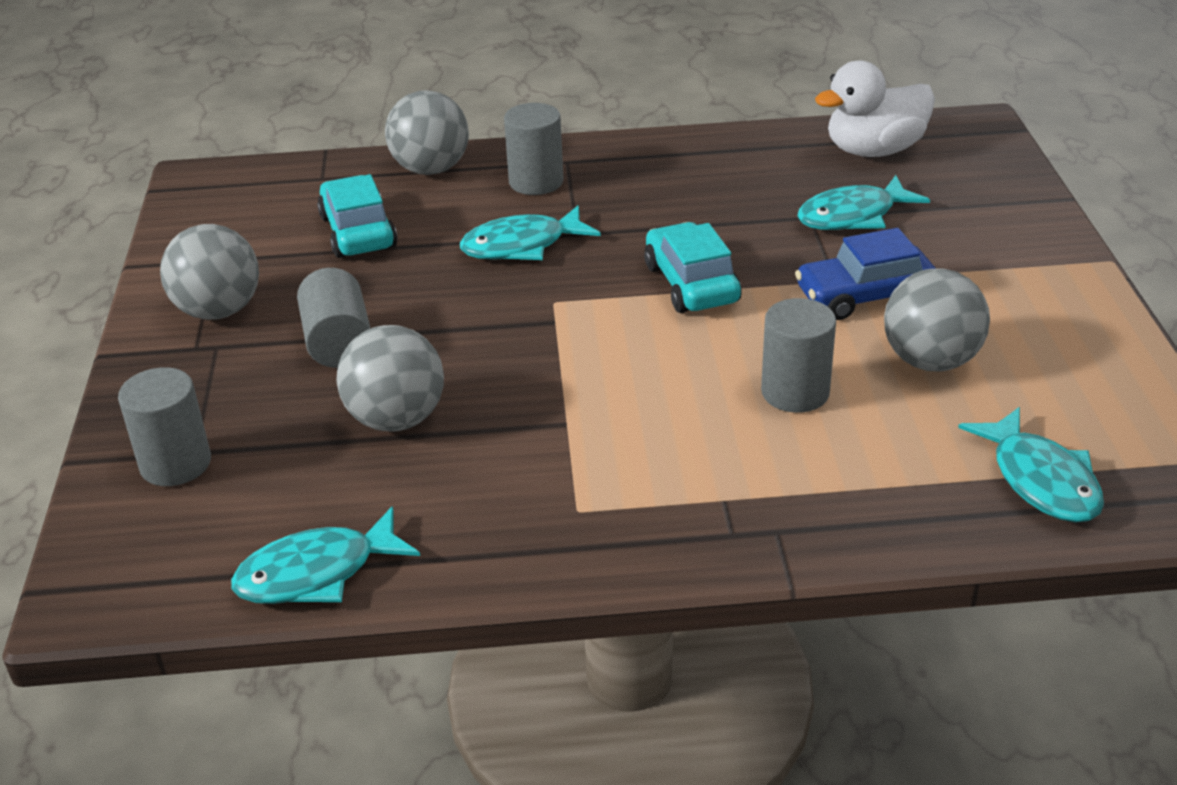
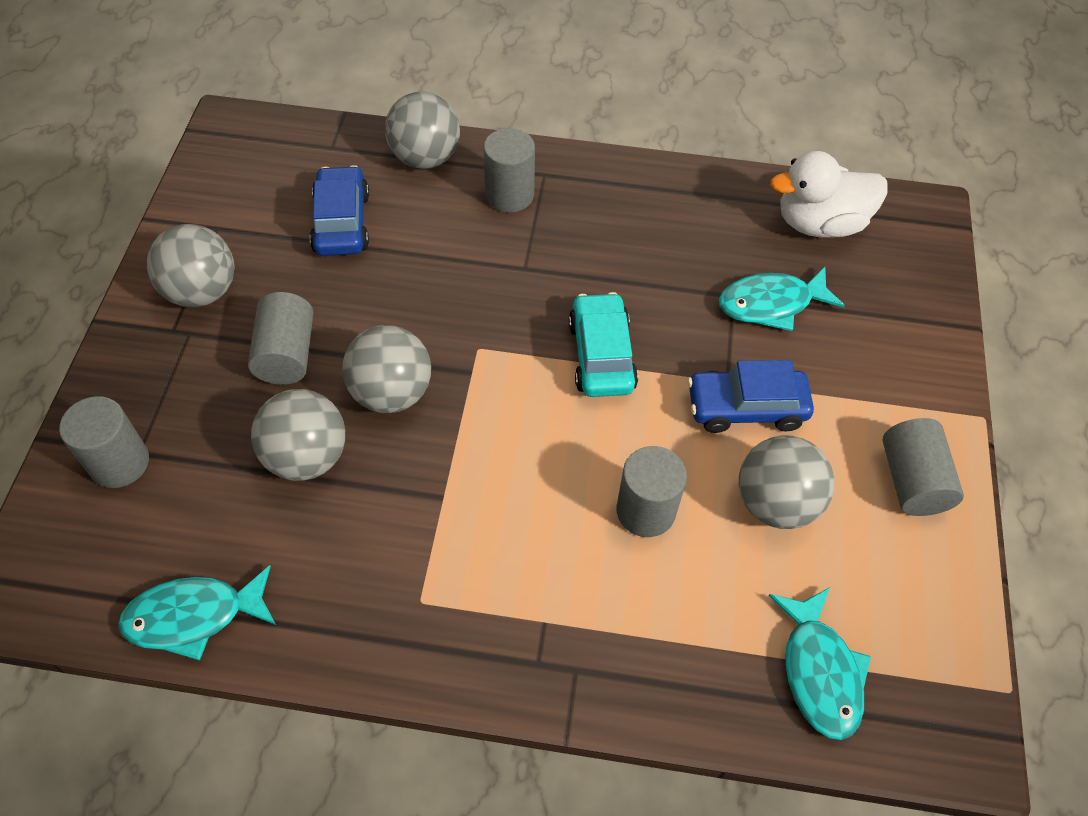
camera: 10 degrees right, 20 degrees up
turquoise car [317,174,398,258] -> blue car [310,165,369,256]
turquoise fish [460,205,600,260] -> none
none -> grey ball [342,325,431,413]
none -> grey cylinder [882,418,964,516]

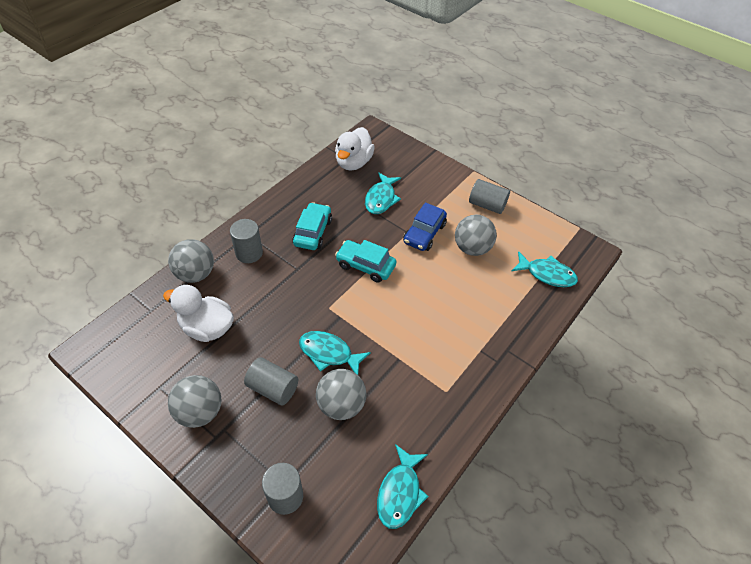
camera: 60 degrees left, 5 degrees down
blue car [310,165,369,256] -> white duck [163,285,234,342]
grey ball [342,325,431,413] -> turquoise fish [299,331,371,375]
grey cylinder [616,446,687,537] -> none
none -> turquoise car [293,202,332,250]

